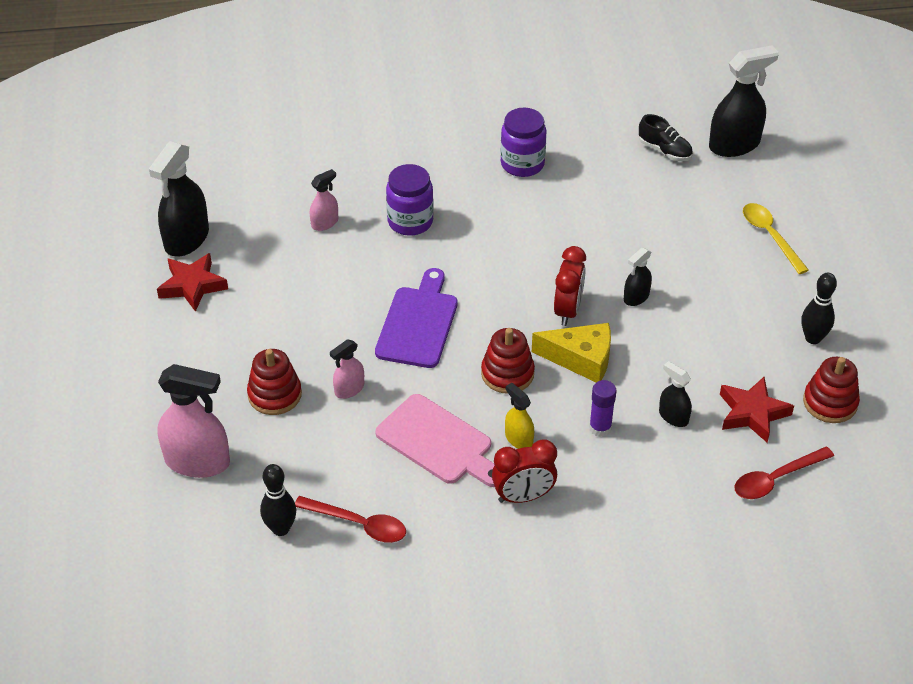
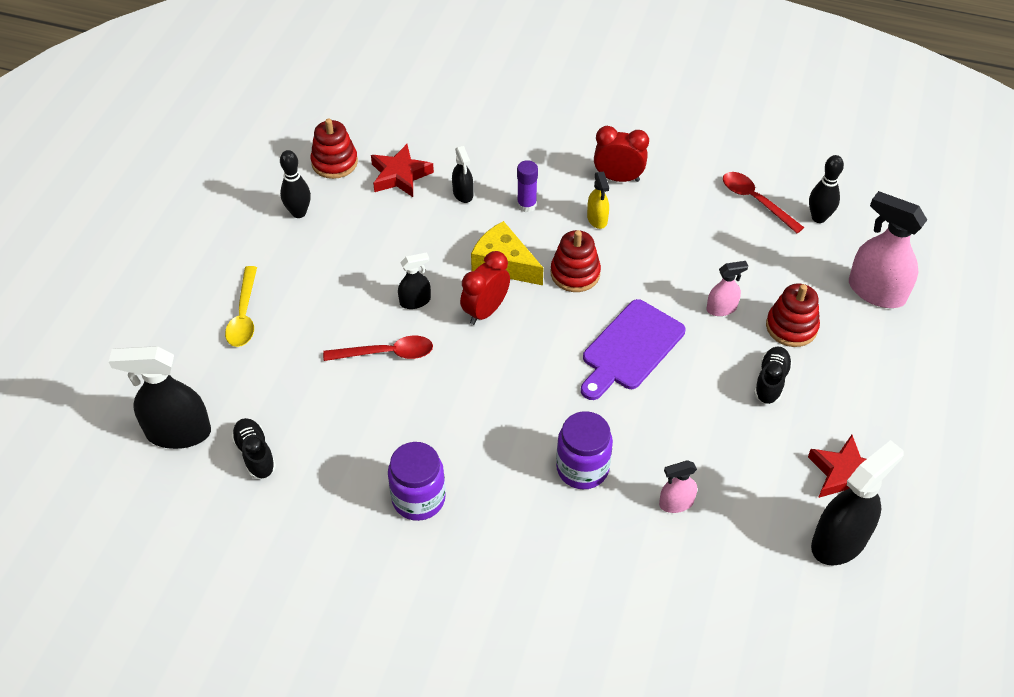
camera: 155 degrees left, 5 degrees up
pink cutting board [375,394,495,487] -> none
red spoon [735,447,834,499] -> red spoon moved to [323,335,433,361]
none -> black shoe [754,347,792,404]

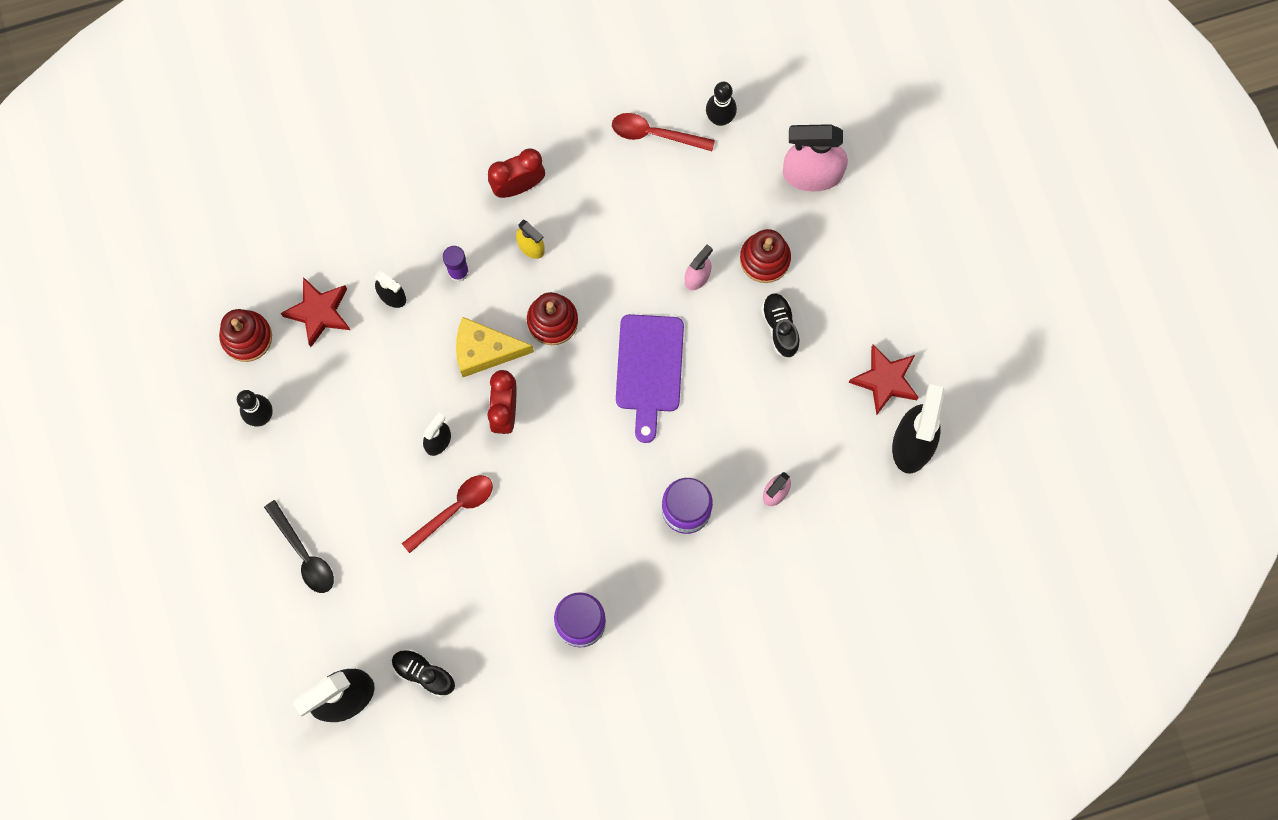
camera: 35 degrees left, 25 degrees up
yellow spoon [225,266,257,347] -> black spoon [264,500,334,593]

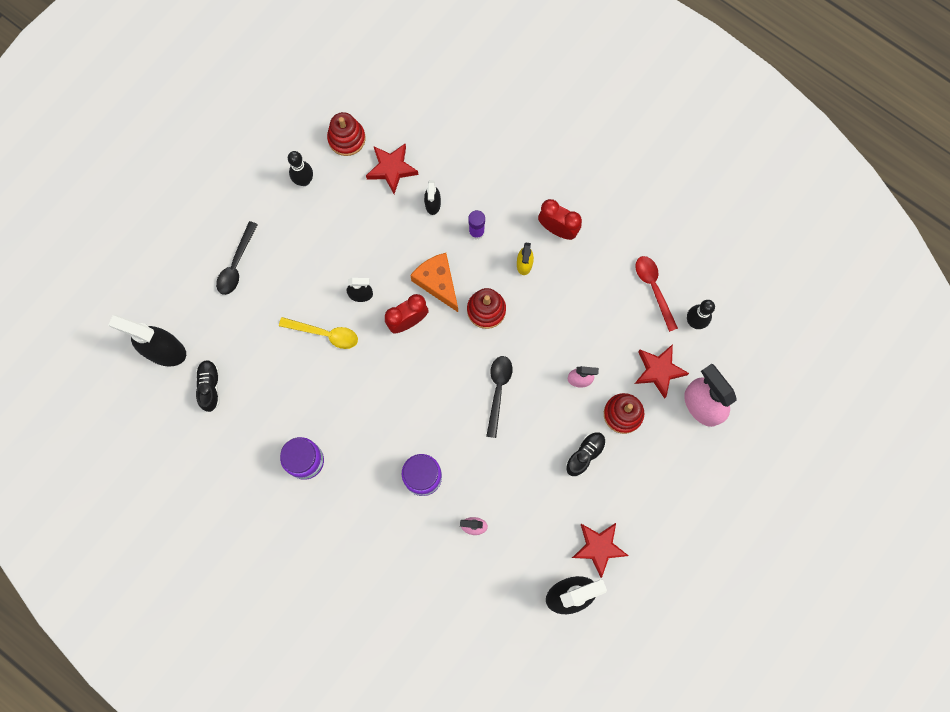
camera: 55 degrees right, 0 degrees up
red spoon [402,475,493,553] -> yellow spoon [279,317,358,349]
yellow cheese [456,317,534,377] -> orange cheese [410,253,458,312]
purple cutting board [616,314,684,443] -> black spoon [486,356,513,438]
none -> red star [635,344,689,399]

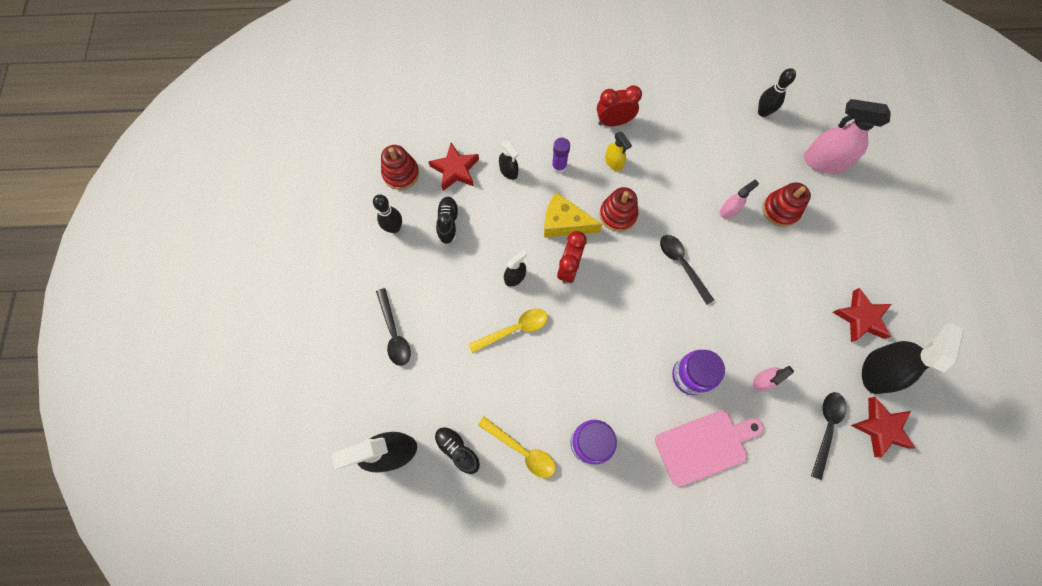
camera: 40 degrees left, 5 degrees down
orange cheese [410,253,458,312] -> yellow cheese [544,192,603,237]
black shoe [566,432,606,476] -> black shoe moved to [436,197,459,244]
red spoon [635,256,678,332] -> none
red star [635,344,689,399] -> red star moved to [850,397,916,457]
none -> yellow spoon [478,417,555,478]
none -> pink cutting board [655,411,764,487]
none -> black spoon [811,392,847,480]

